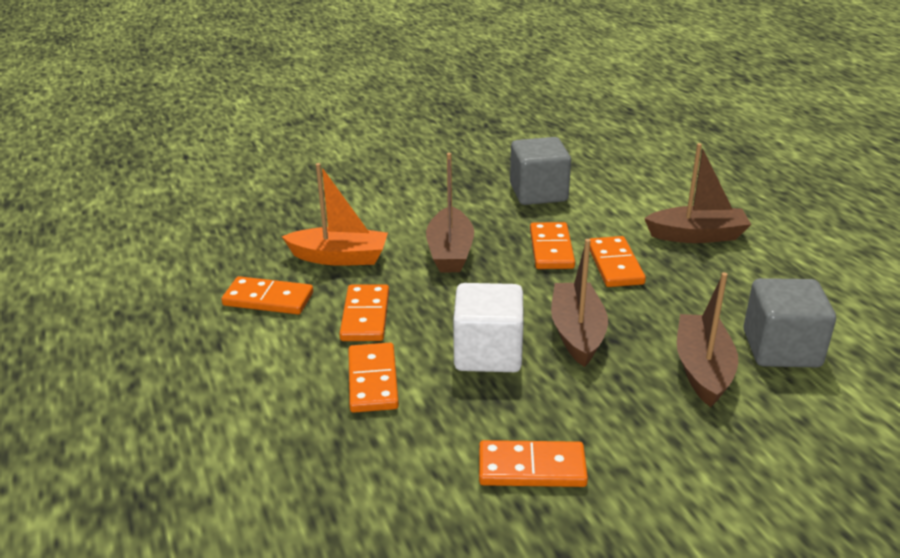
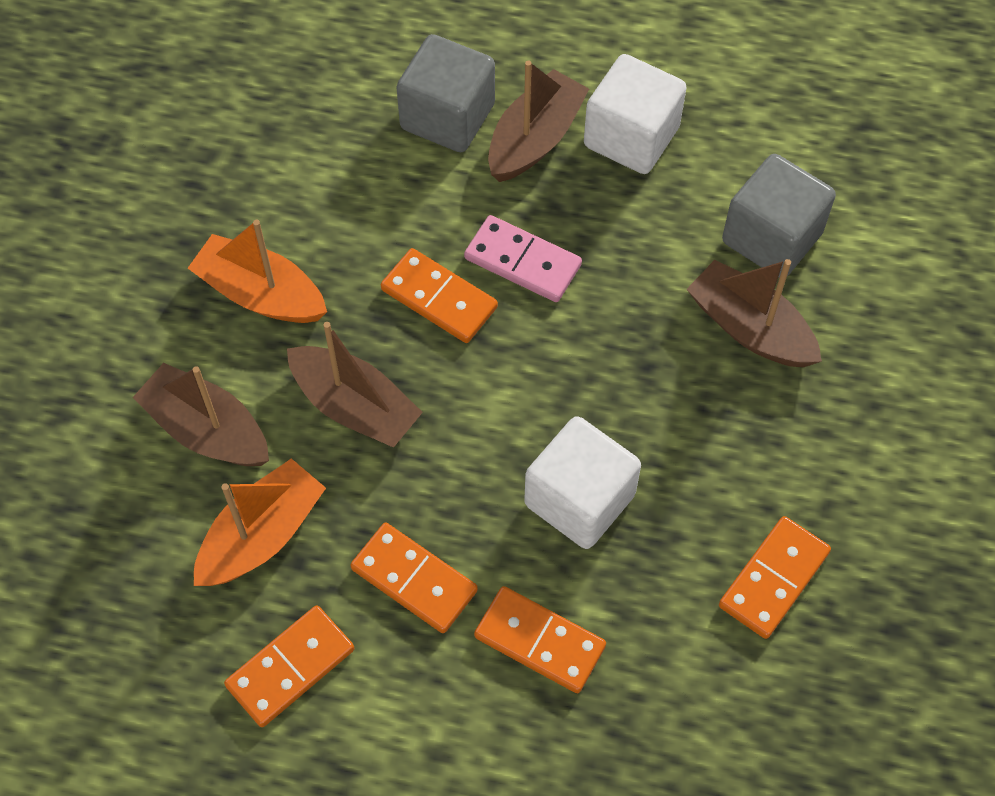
camera: 55 degrees left, 30 degrees up
grey cube [510,137,571,205] -> grey cube moved to [396,34,495,152]
brown boat [551,239,608,367] -> brown boat moved to [133,363,269,466]
orange domino [590,236,646,287] -> pink domino [464,215,582,302]
none -> orange boat [188,220,327,323]
none -> white cube [584,54,687,174]

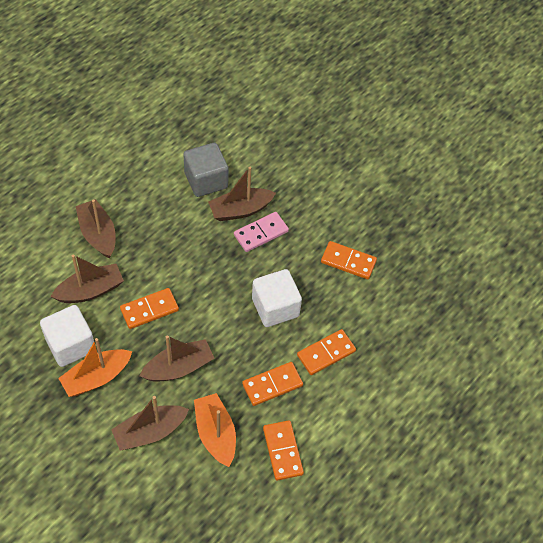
camera: 65 degrees left, 5 degrees down
grey cube [396,34,495,152] -> none
pink domino [464,215,582,302] -> pink domino moved to [234,212,289,252]
white cube [584,54,687,174] -> white cube moved to [40,305,94,367]
orange domino [719,516,831,639] -> orange domino turned 45 degrees counterclockwise [321,241,377,279]
none -> brown boat [50,254,124,303]

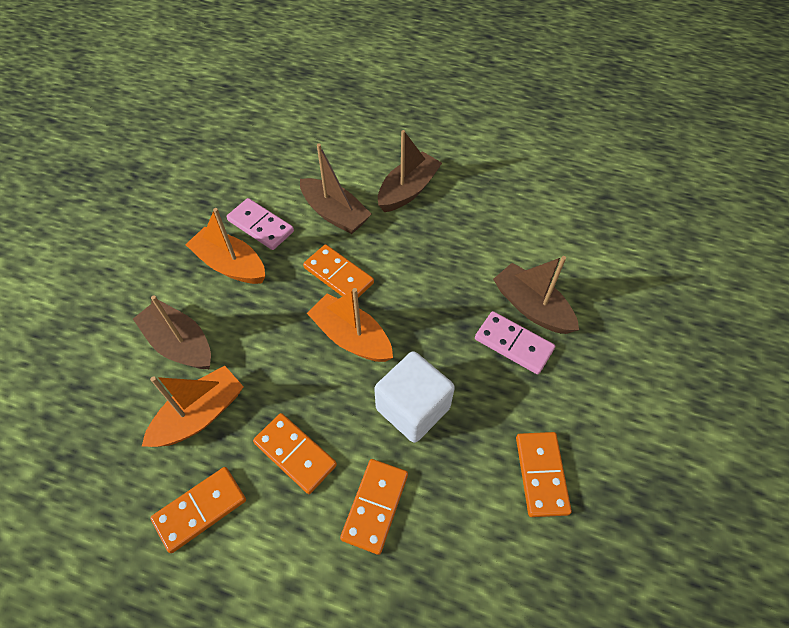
camera: 70 degrees right, 0 degrees up
white cube [40,305,94,367] -> pink domino [227,198,294,250]
brown boat [140,335,214,382] -> none
grey cube [183,143,229,197] -> none
orange domino [297,329,356,375] -> orange domino turned 75 degrees clockwise [340,459,408,555]
none -> orange boat [307,288,393,362]

